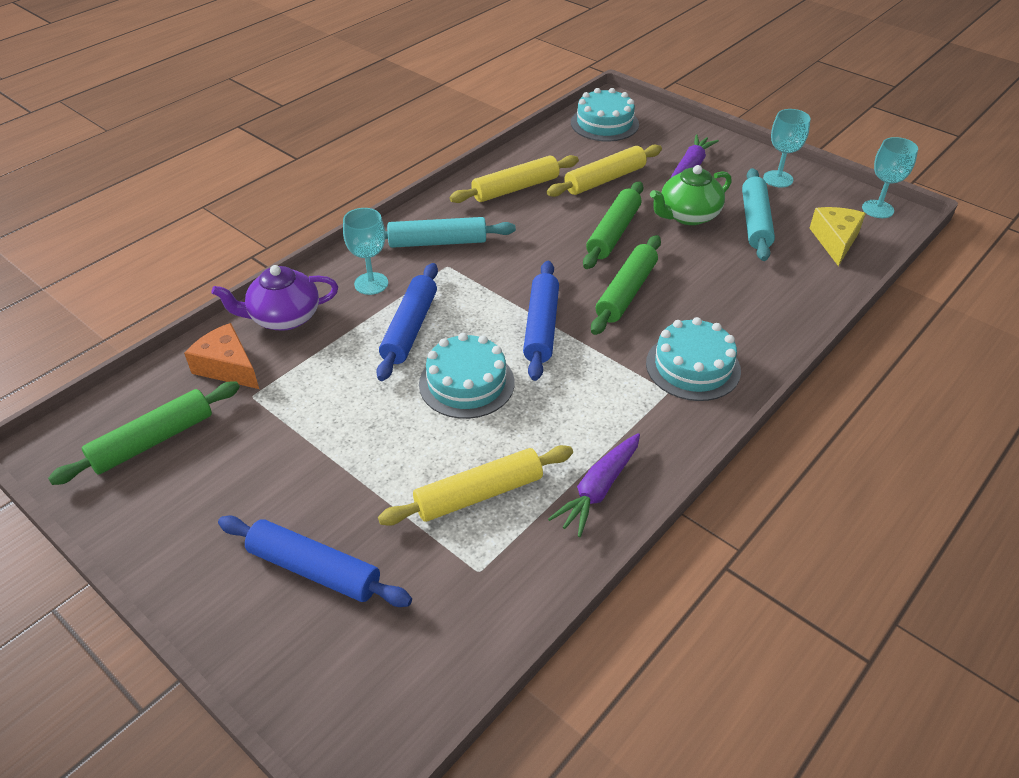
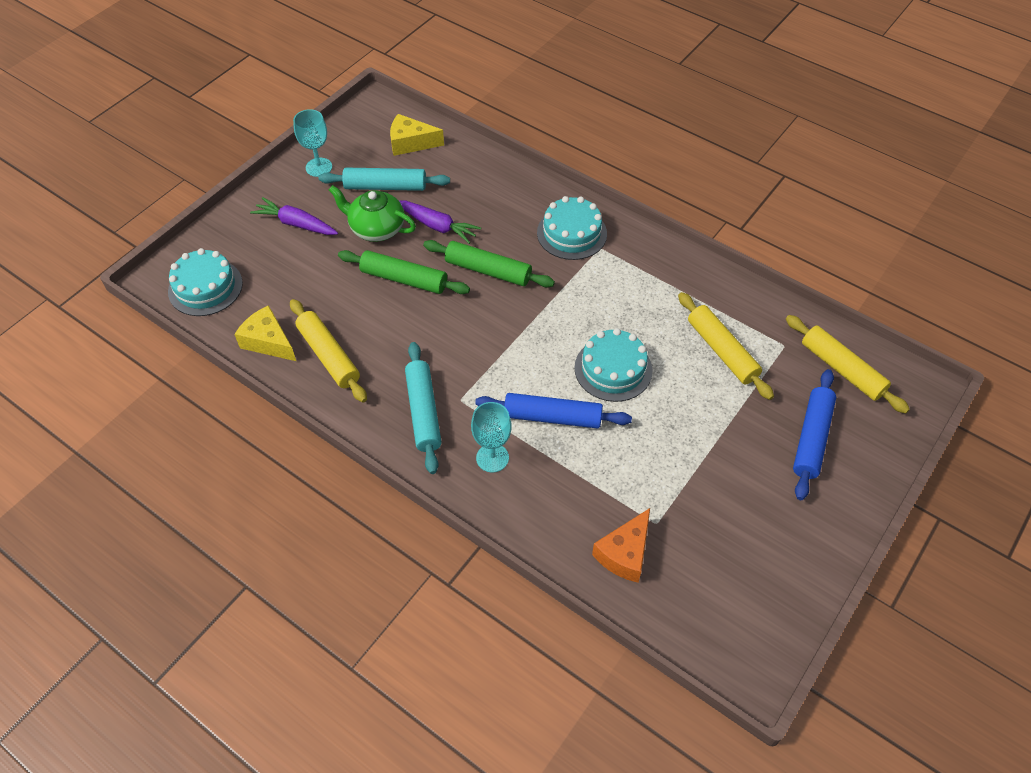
camera: 95 degrees left, 10 degrees up
green rolling pin [48,381,240,485] -> none
purple teapot [211,265,338,331] -> none
blue rolling pin [523,261,559,381] -> none
yellow rolling pin [547,144,662,197] -> yellow rolling pin moved to [786,315,910,414]
purple carrot [548,433,640,537] -> purple carrot moved to [399,201,481,244]
green teapot [650,165,732,225] -> green teapot turned 150 degrees clockwise [329,185,416,242]
turquoise goblet [862,137,918,218] -> none
none -> yellow cheese [234,305,296,361]

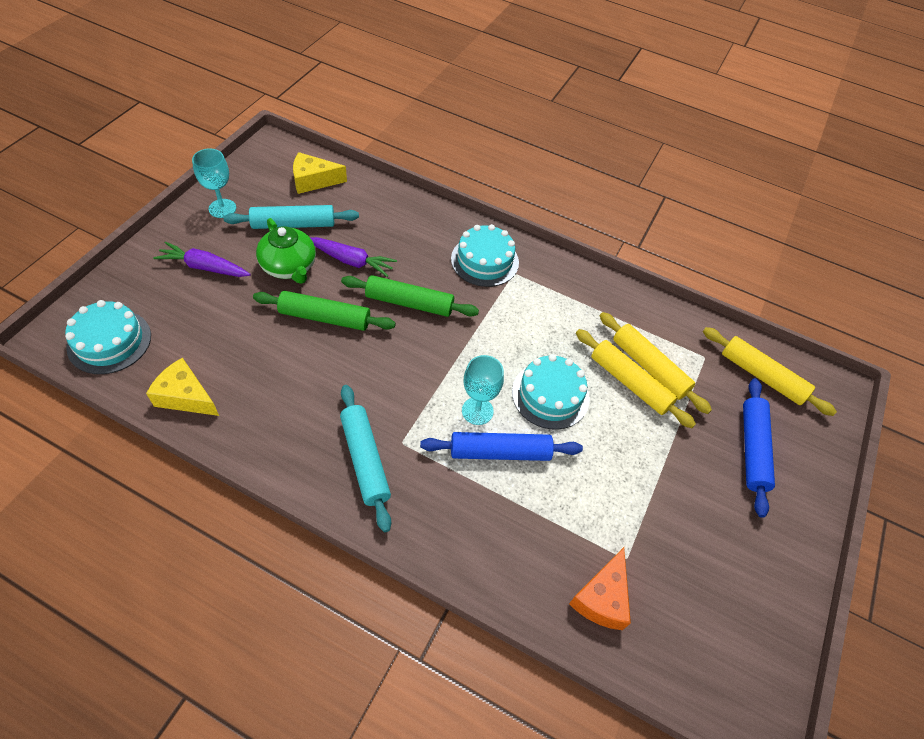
camera: 15 degrees left, 0 degrees up
yellow rolling pin [290,299,367,402] -> yellow rolling pin moved to [576,329,696,428]
green teapot [329,185,416,242] -> green teapot turned 135 degrees counterclockwise [256,218,316,284]
turquoise goblet [471,402,512,472] -> turquoise goblet moved to [462,355,504,425]

